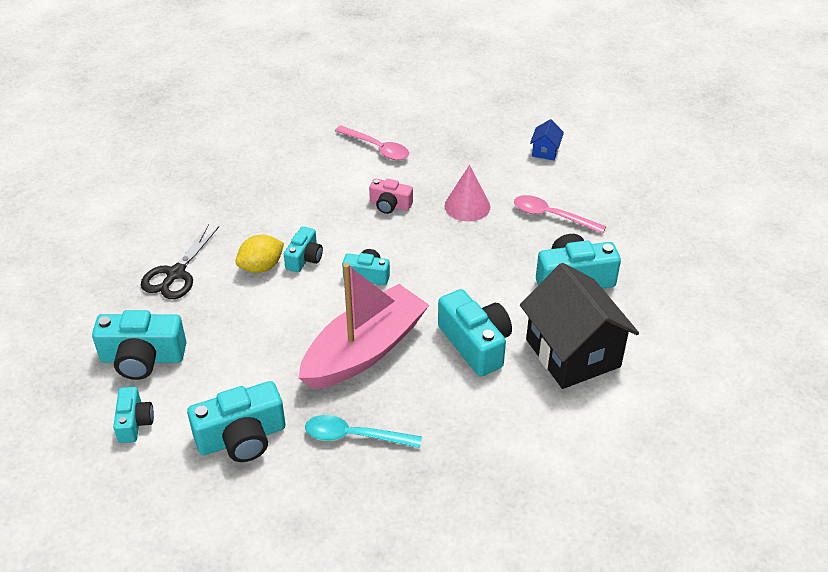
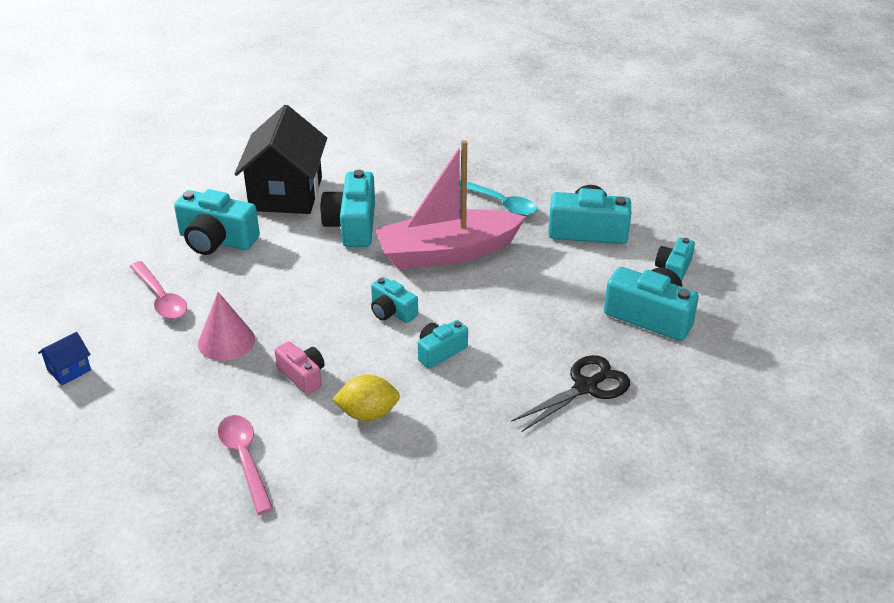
camera: 150 degrees left, 5 degrees down
yellow lemon [236,235,284,273] -> yellow lemon moved to [332,375,400,421]

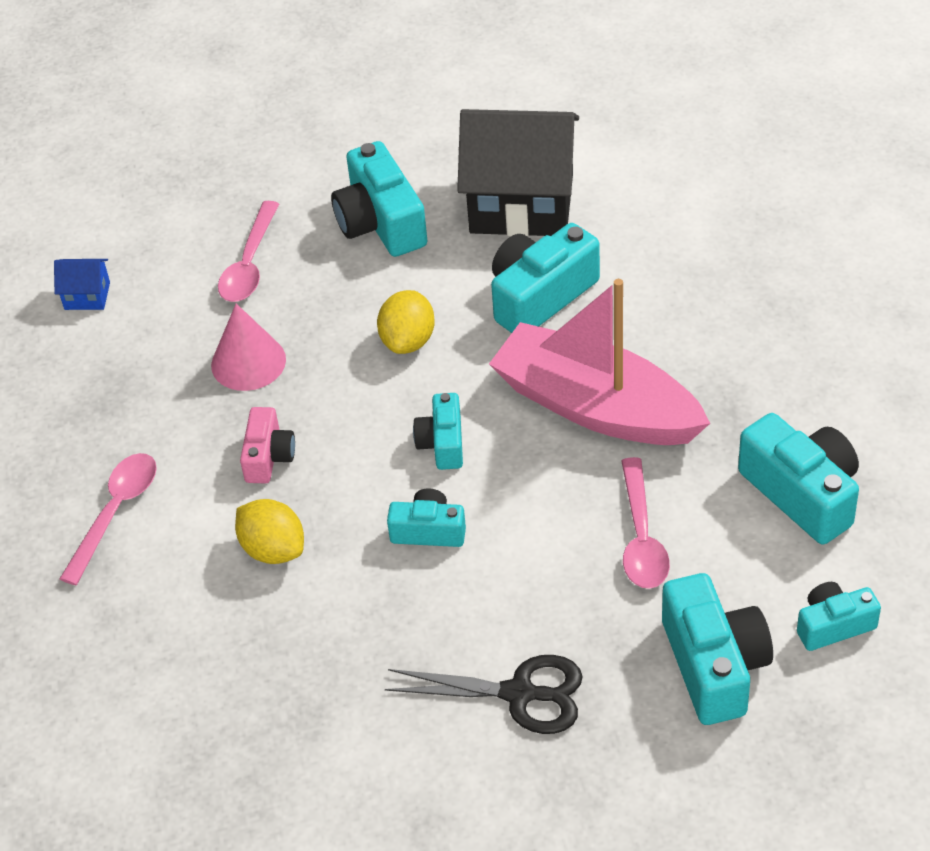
camera: 50 degrees right, 10 degrees up
black house [234,105,327,214] -> black house turned 45 degrees clockwise [457,109,579,237]
turquoise spoon [459,179,537,216] -> none
none -> yellow lemon [377,290,435,354]
none -> pink spoon [621,457,670,589]

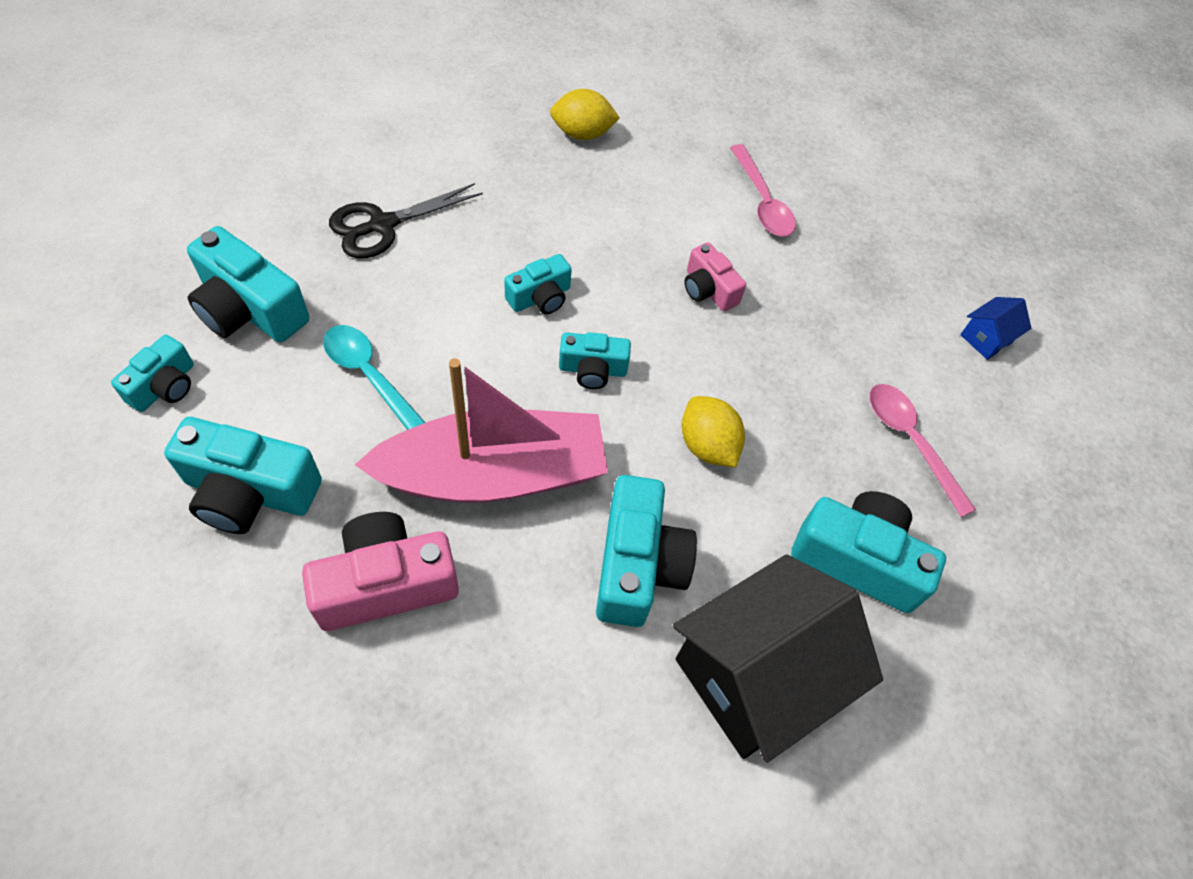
camera: 130 degrees right, 10 degrees up
pink cone [211,303,286,391] -> none
yellow lemon [235,499,304,564] -> yellow lemon moved to [550,89,620,140]
turquoise camera [413,393,463,470] -> turquoise camera turned 135 degrees clockwise [559,332,631,389]
pink spoon [621,457,670,589] -> turquoise spoon [323,325,425,430]
none -> pink camera [302,512,459,631]

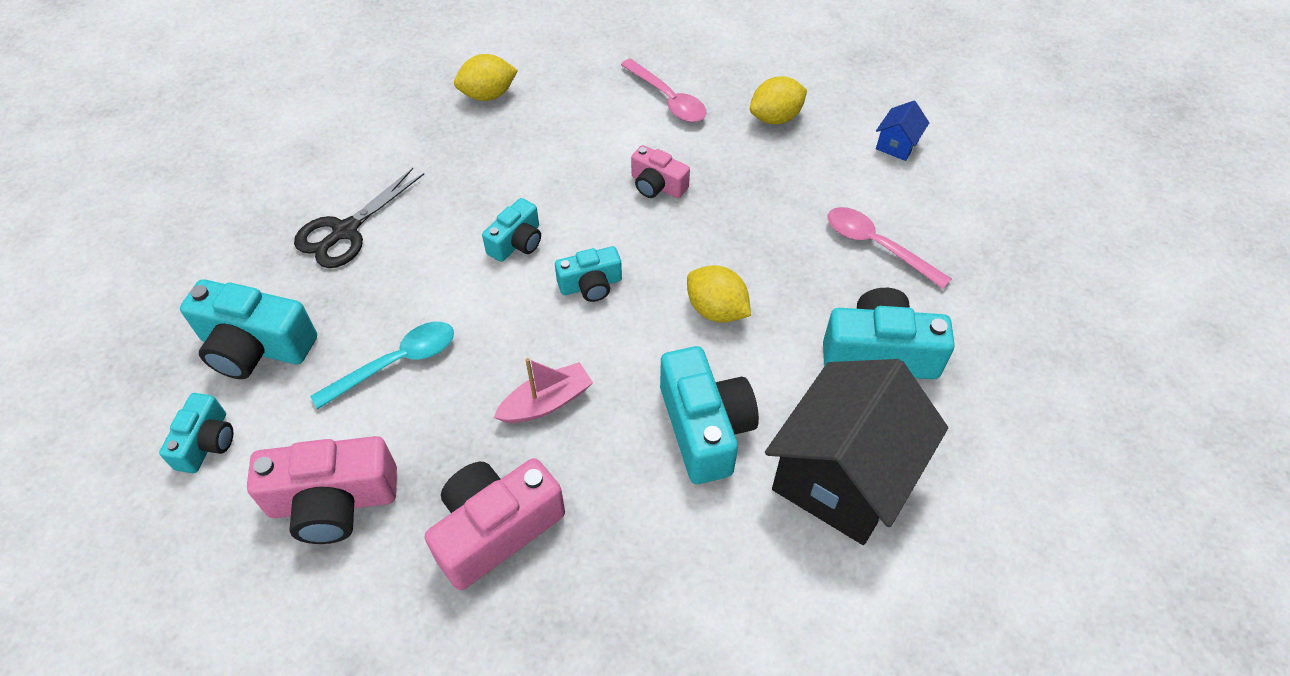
camera: 15 degrees left, 5 degrees down
turquoise camera [164,417,322,534] -> pink camera [247,436,397,544]
turquoise spoon [323,325,425,430] -> turquoise spoon turned 120 degrees clockwise [310,322,454,409]
pink boat [355,358,608,503] -> pink boat [493,358,593,423], size x0.46
none -> yellow lemon [750,76,807,124]

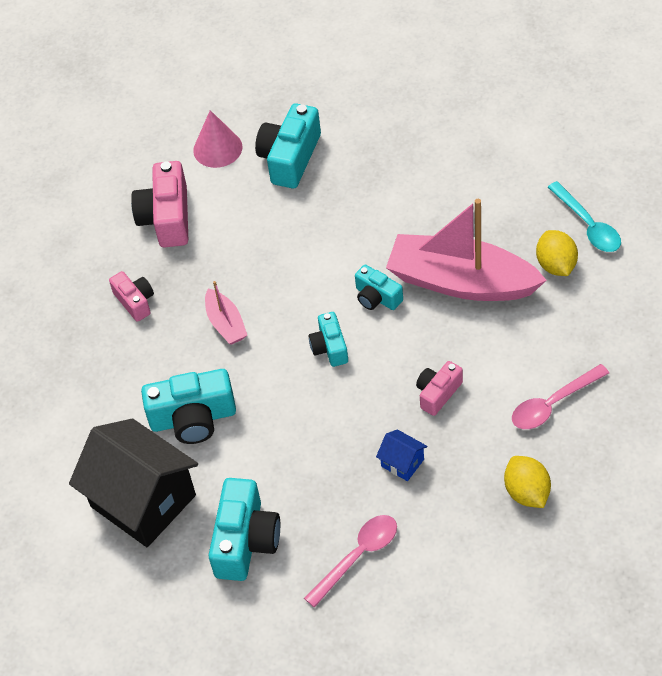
camera: 100 degrees right, 0 degrees up
turquoise camera [159,393,233,473] -> pink cone [193,110,243,168]
black scissors [294,168,424,268] -> none
turquoise spoon [310,322,454,409] -> turquoise spoon moved to [548,181,621,252]
pink camera [425,458,565,590] -> pink camera [109,271,154,322], size x0.59
yellow lemon [687,265,751,323] -> none
blue house [876,101,929,161] -> blue house moved to [376,429,427,481]
none -> pink boat [386,199,547,301]

